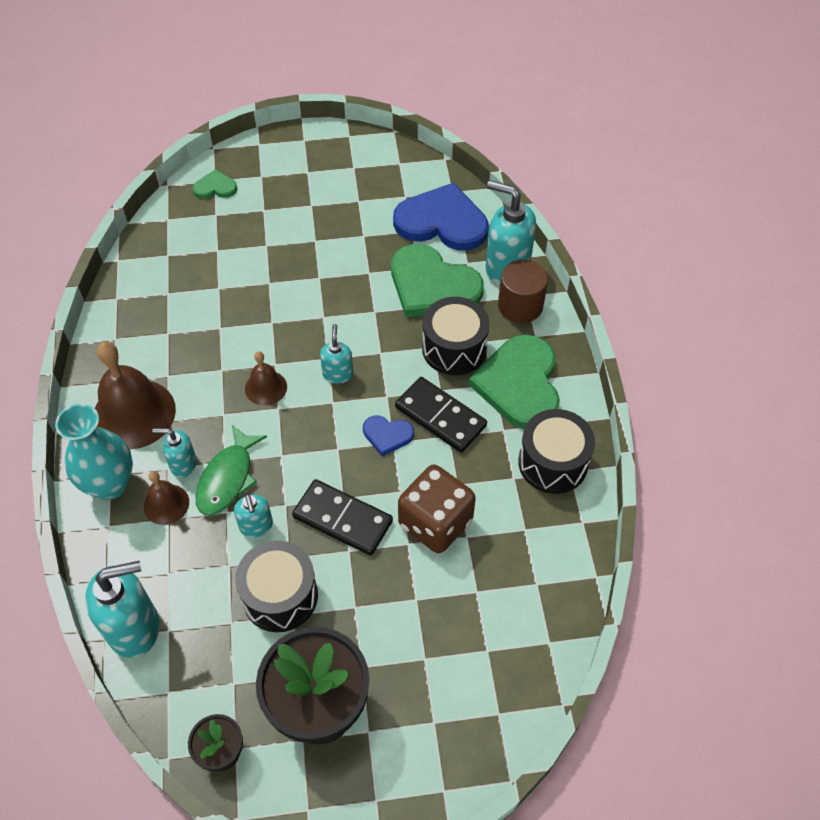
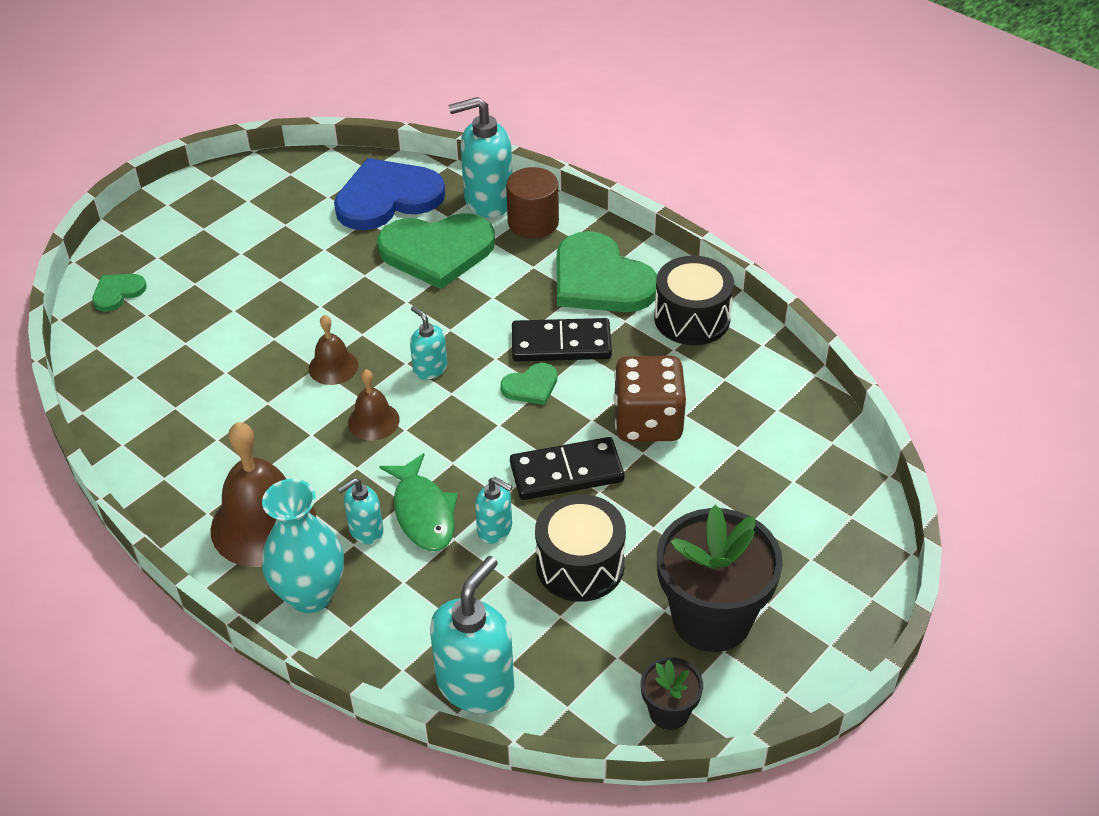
camera: 40 degrees left, 10 degrees down
brown bell [144,471,189,525] -> brown bell moved to [309,315,358,385]
blue heart [363,415,414,456] -> green heart [500,363,557,405]
black drum [422,297,490,375] -> none

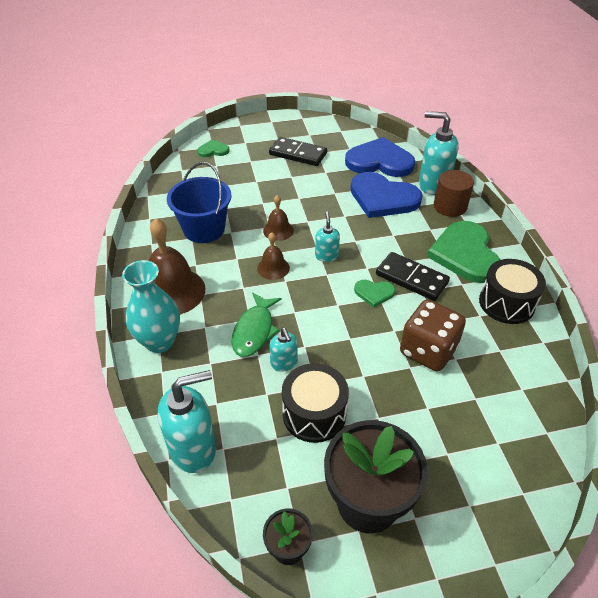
camera: 35 degrees right, 0 degrees up
turquoise soap dispenser [337,478,384,544] -> none
green heart [377,213,495,289] -> blue heart [350,172,423,218]
black domino [510,437,625,500] -> black domino moved to [269,137,327,166]
none -> blue bucket [167,162,232,243]

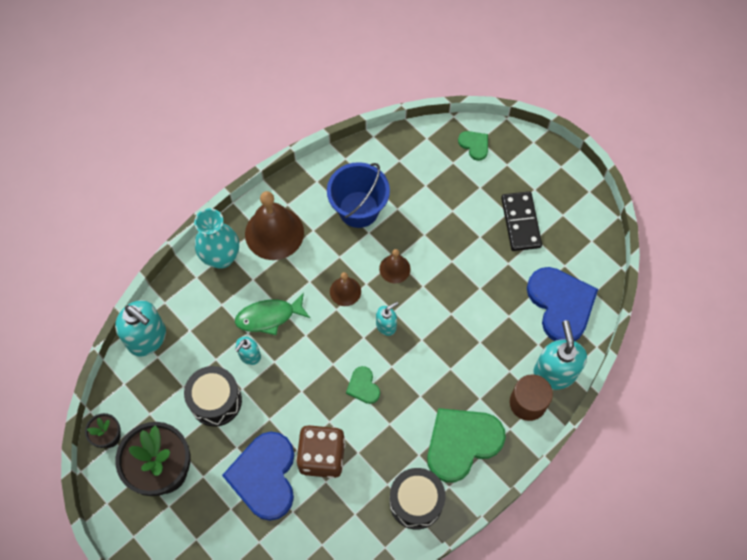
camera: 60 degrees right, 20 degrees up
blue heart [350,172,423,218] -> blue heart moved to [222,432,294,521]
black domino [376,252,450,301] -> none

